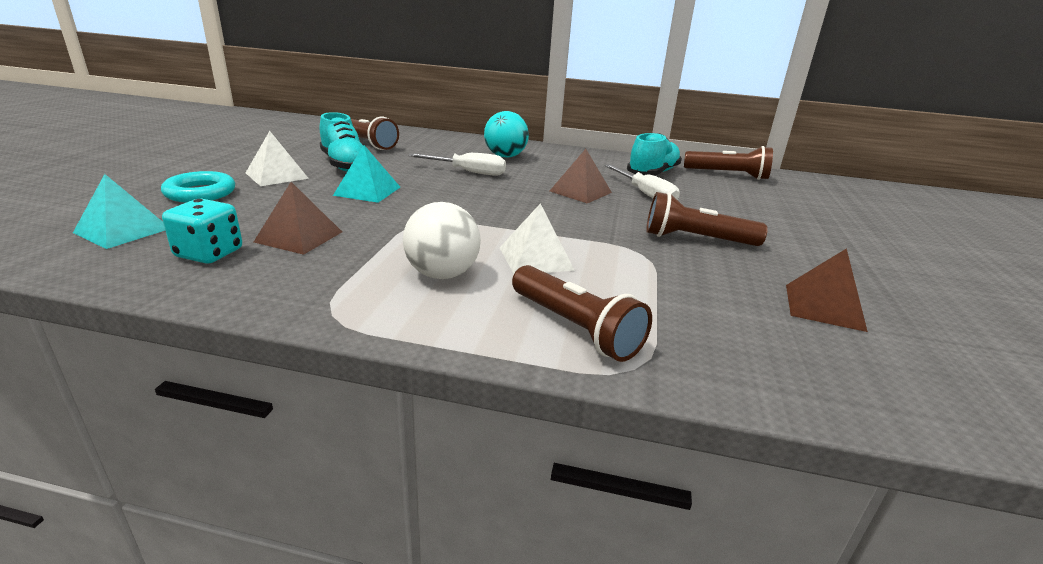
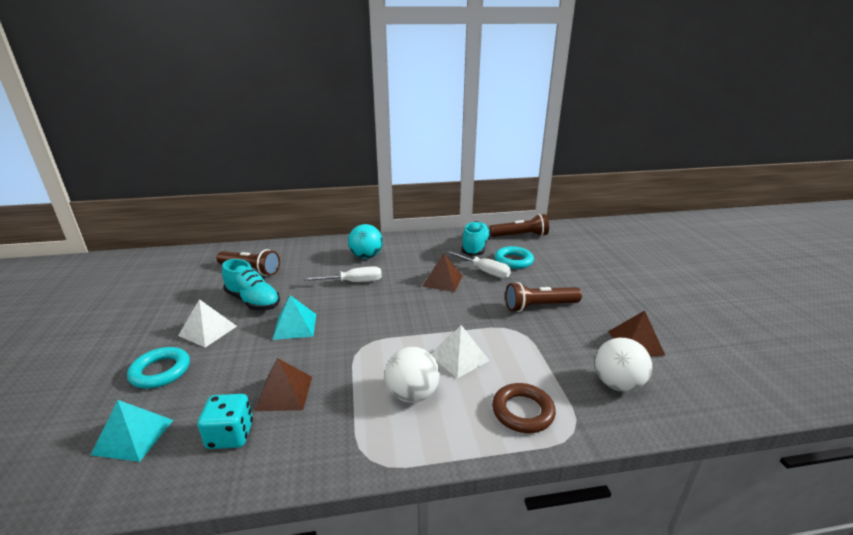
camera: 20 degrees left, 0 degrees up
brown flashlight [512,265,652,362] -> brown ring [492,383,556,433]
none -> turquoise ring [495,246,534,269]
none -> white ball [595,338,652,392]

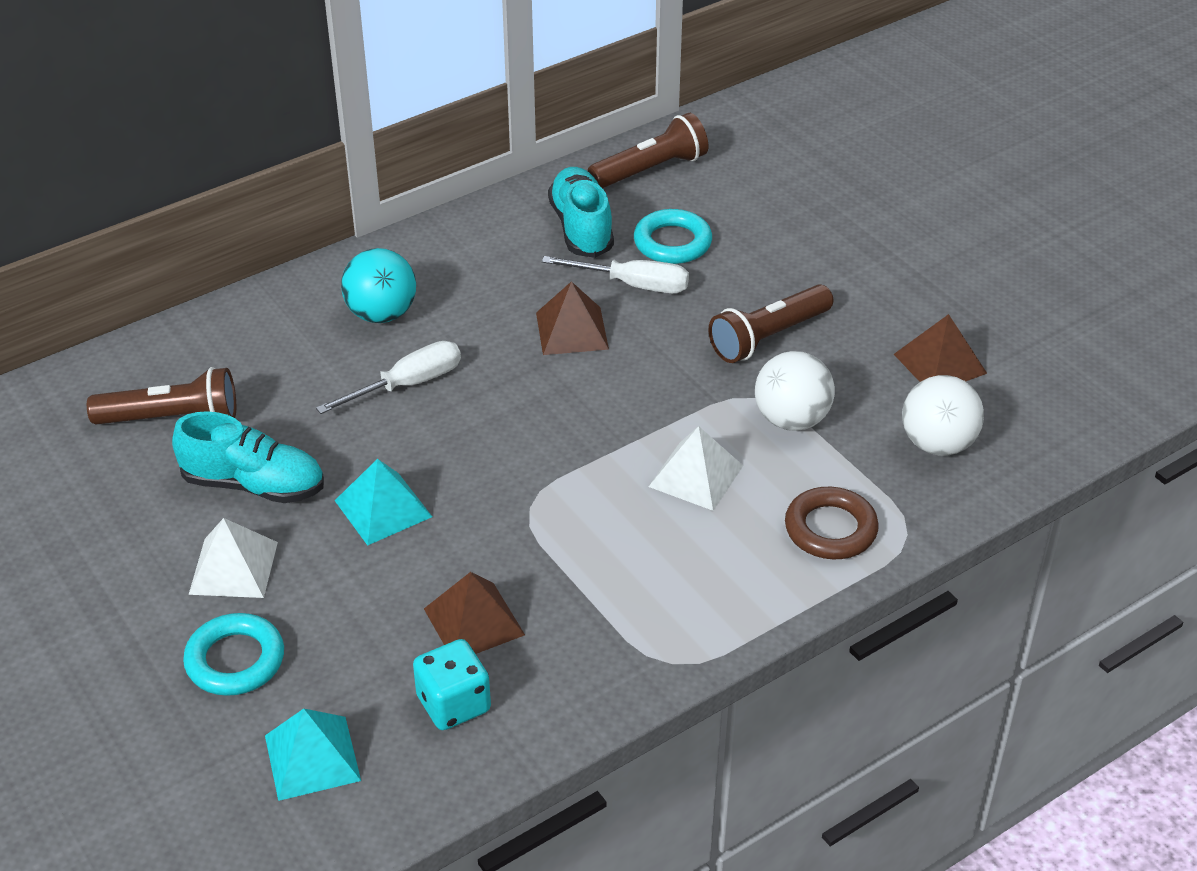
camera: 25 degrees left, 15 degrees up
white ball [385,347,440,403] -> white ball moved to [755,351,835,431]

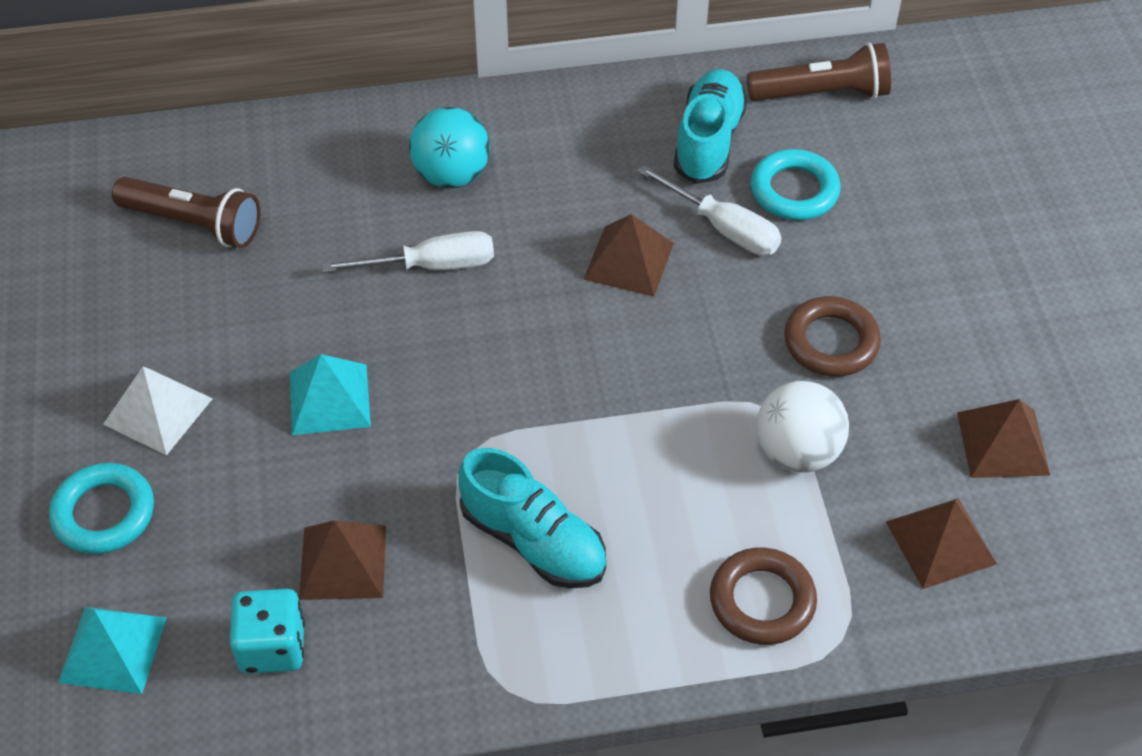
camera: 25 degrees right, 10 degrees up
turquoise shoe [172,411,324,503] -> turquoise shoe moved to [458,448,606,588]
white pyramid [648,426,743,511] -> none
brown flashlight [709,284,833,363] -> brown ring [784,296,881,377]
white ball [902,375,984,456] -> brown pyramid [886,498,997,589]

